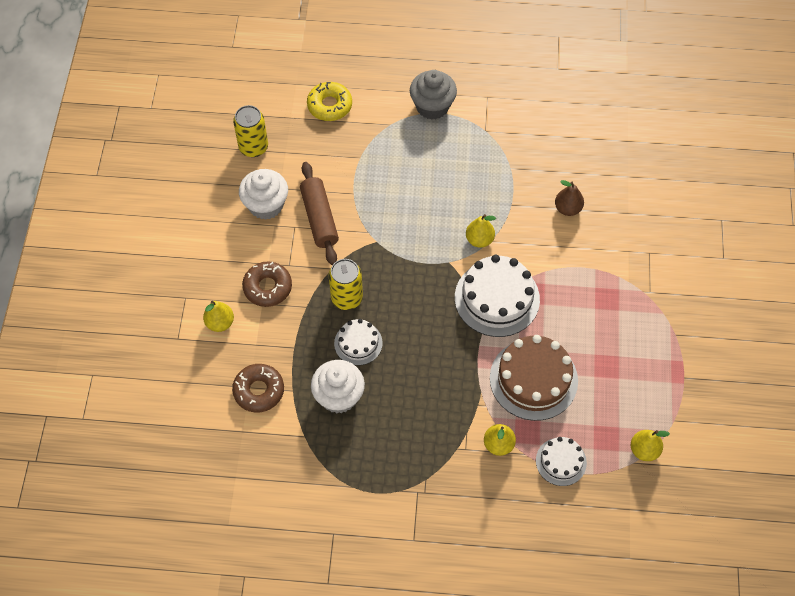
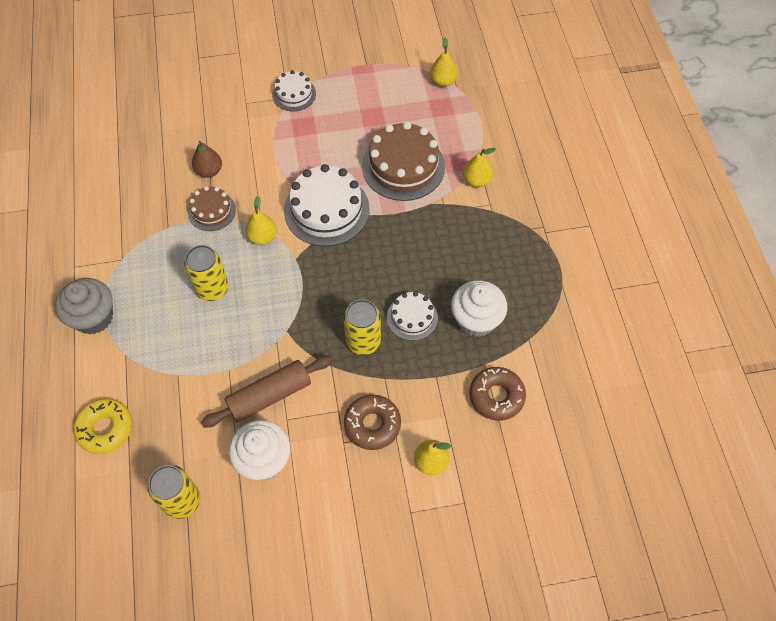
camera: 105 degrees left, 0 degrees up
white cake [536,437,587,486] -> white cake moved to [272,70,316,111]
none -> yellow can [184,245,229,301]
none -> brown cake [188,186,236,231]

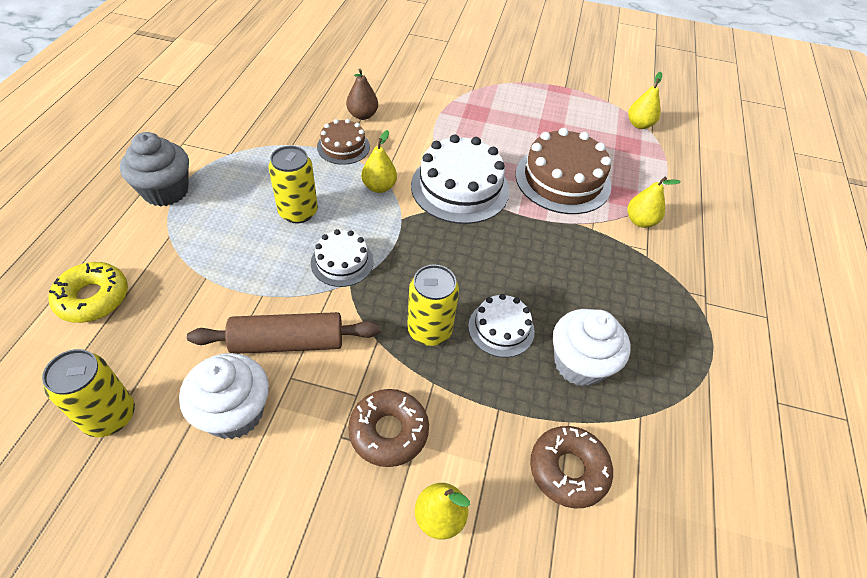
camera: 20 degrees right, 10 degrees down
white cake [272,70,316,111] -> white cake moved to [311,229,374,287]

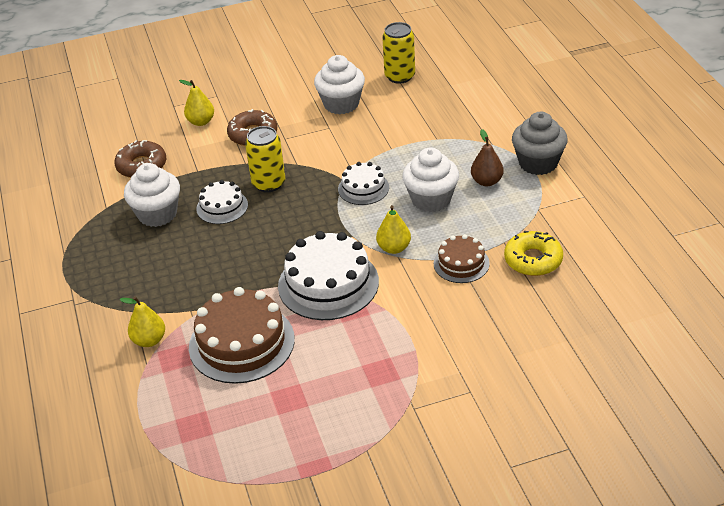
camera: 155 degrees right, 10 degrees down
yellow donut [48,262,128,323] -> yellow donut moved to [504,231,563,276]
brown rolling pin [187,312,380,354] -> none
yellow can [269,146,318,224] -> white cupcake [402,148,459,212]
brown pear [346,69,378,120] -> brown pear moved to [471,129,504,186]
yellow pear [628,72,662,129] -> none

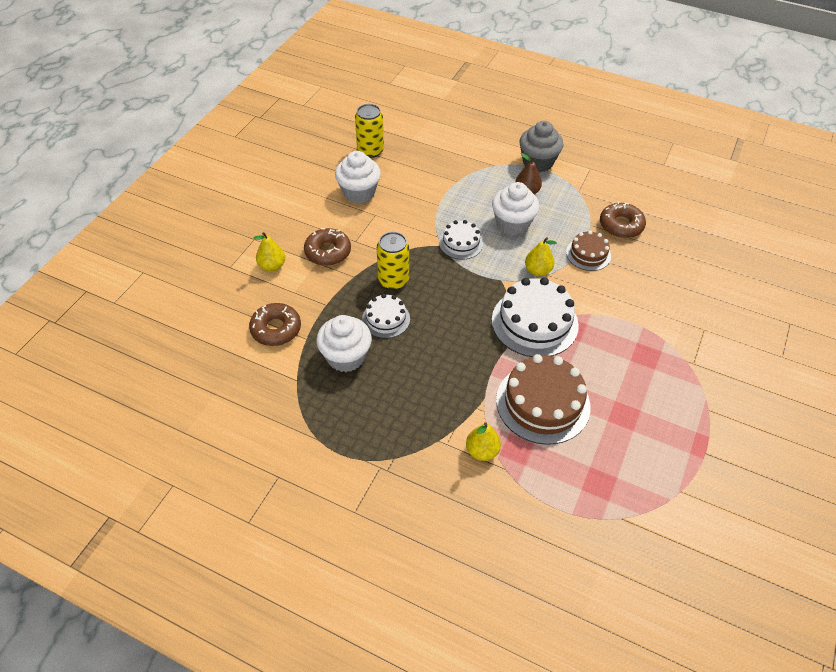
camera: 50 degrees left, 10 degrees up
yellow donut [504,231,563,276] -> brown donut [600,201,646,238]

